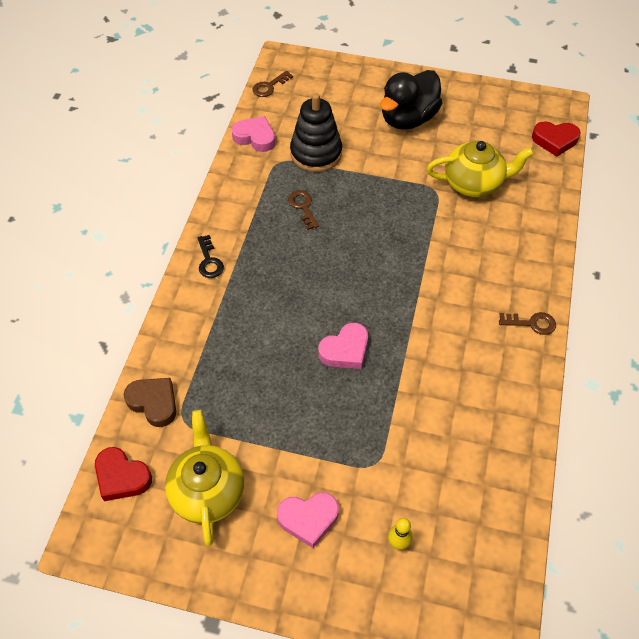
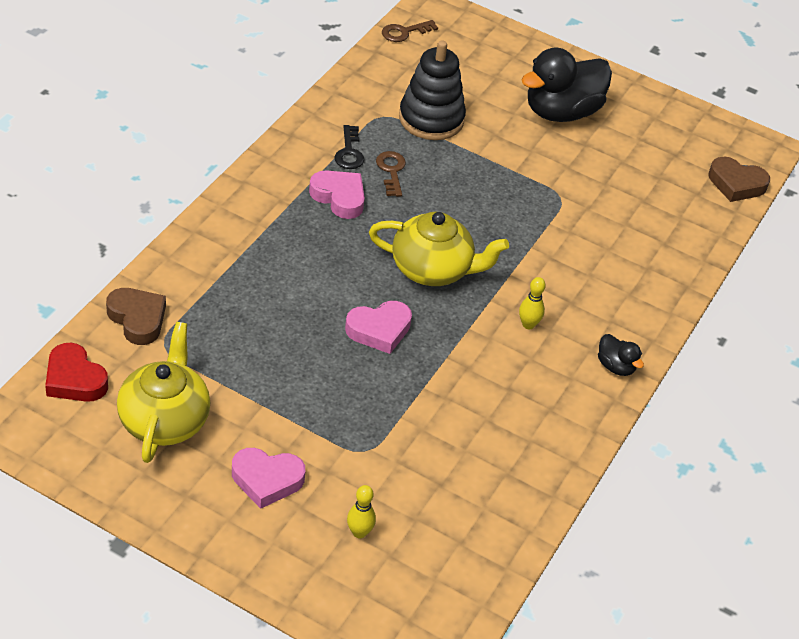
camera: 10 degrees right, 10 degrees down
black key [197,235,224,278] -> black key moved to [334,125,364,169]
pink heart [231,116,275,152] -> pink heart moved to [309,170,365,219]
yellow teapot [426,141,534,197] -> yellow teapot moved to [369,212,509,286]
brown key [499,312,556,335] -> black duck [598,334,644,376]
red heart [532,121,581,157] -> brown heart [709,157,770,202]
none -> yellow bowling pin [519,277,546,329]

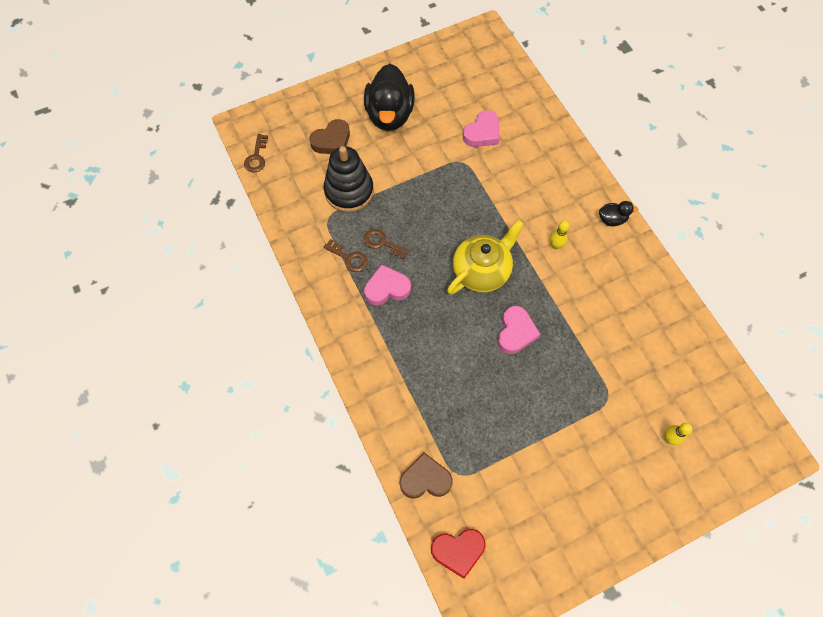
camera: 50 degrees left, 20 degrees up
yellow teapot [117,322,210,463] -> none
pink heart [232,448,305,509] -> pink heart moved to [463,110,500,147]
black key [334,125,364,169] -> brown key [324,239,368,272]
brown heart [709,157,770,202] -> brown heart moved to [309,119,350,154]

